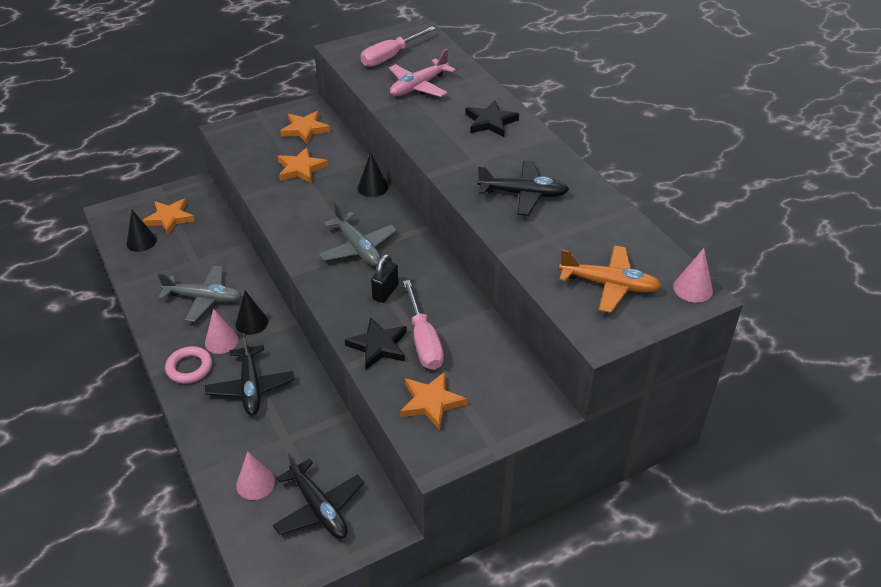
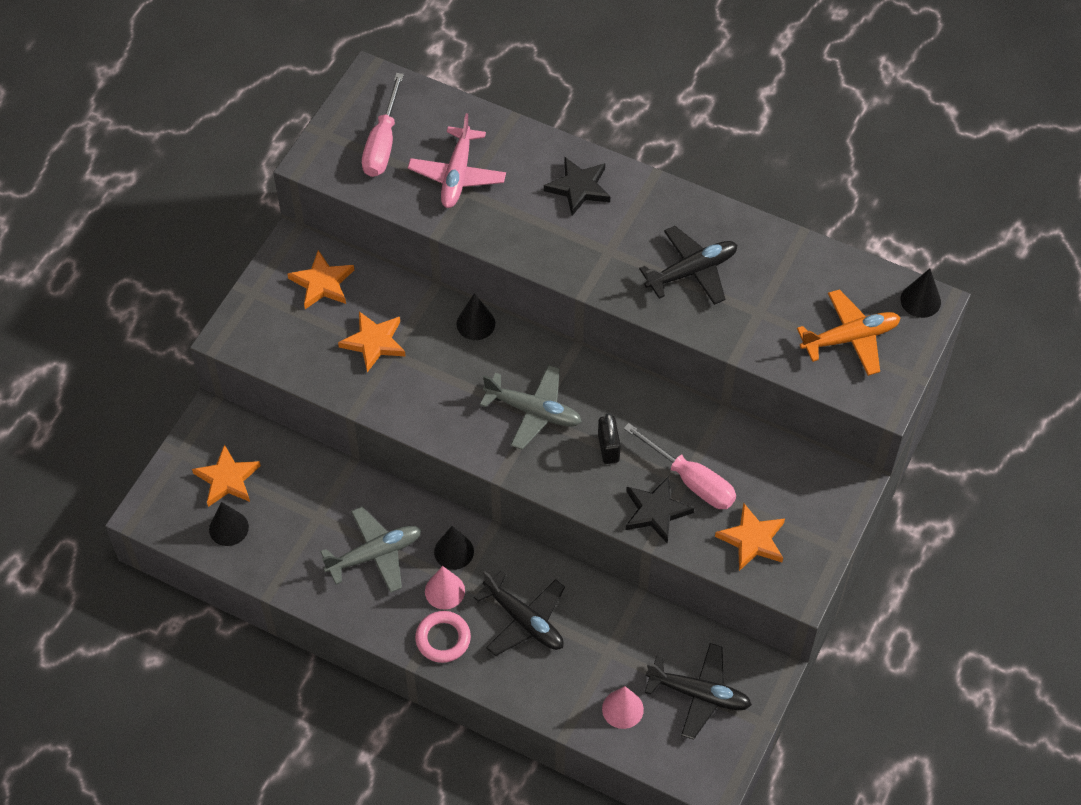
camera: 35 degrees left, 15 degrees up
pink cone [673,248,713,303] -> black cone [900,269,941,318]

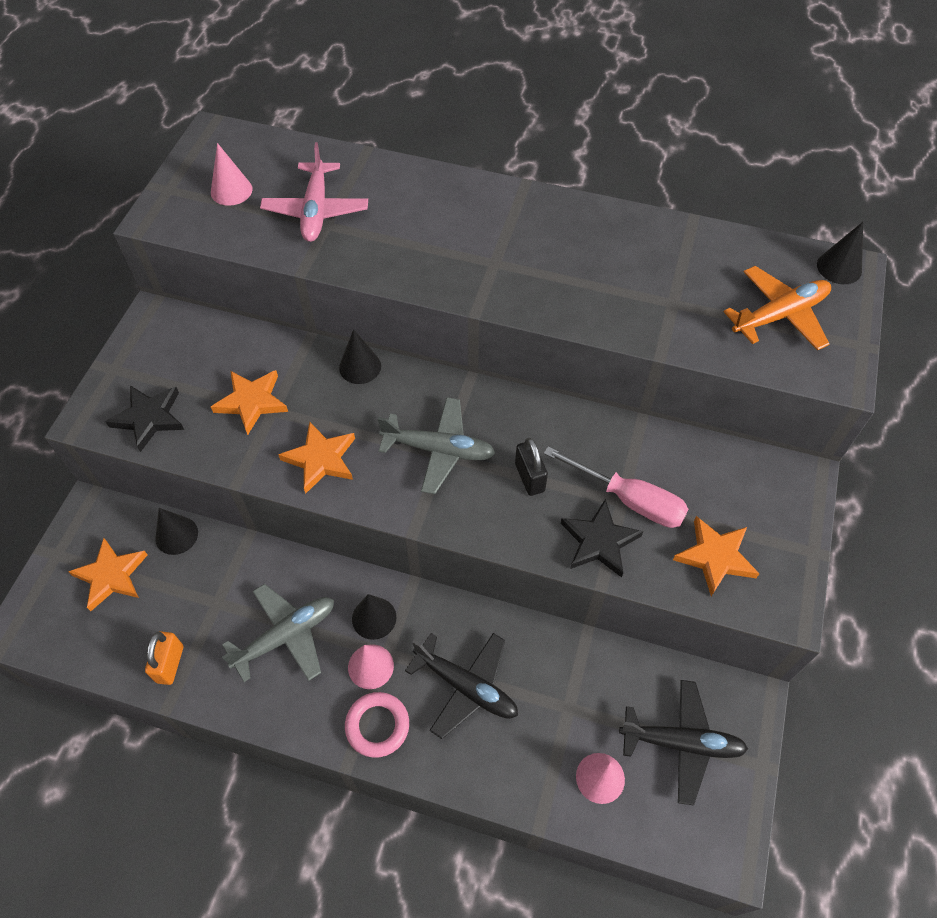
camera: 10 degrees left, 0 degrees up
black cone [209,502,249,546] -> black cone moved to [155,508,198,555]
orange star [288,250,354,309] -> orange star moved to [278,422,355,494]
pink screwdriver [362,73,404,177] -> pink cone [211,143,252,206]
black star [544,156,610,216] -> black star moved to [105,385,184,452]
black plane [639,226,737,305] -> none
none -> orange padlock [145,631,183,685]

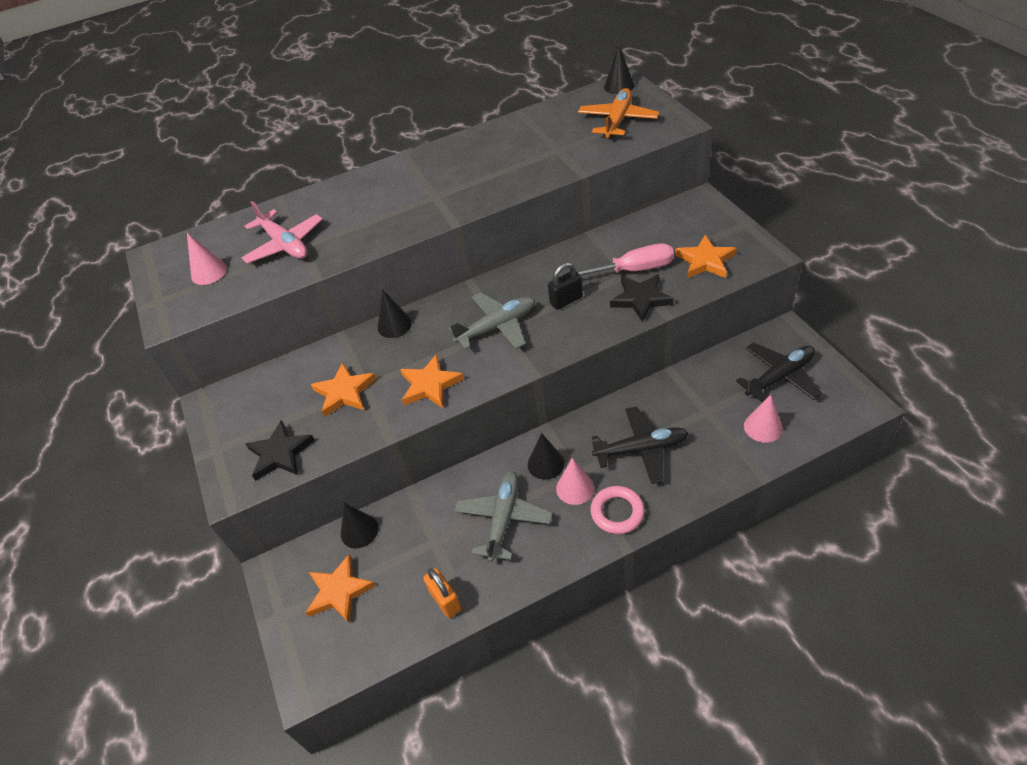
camera: 35 degrees left, 10 degrees down
black padlock [515,438,548,496] -> black padlock turned 60 degrees counterclockwise [548,262,583,310]

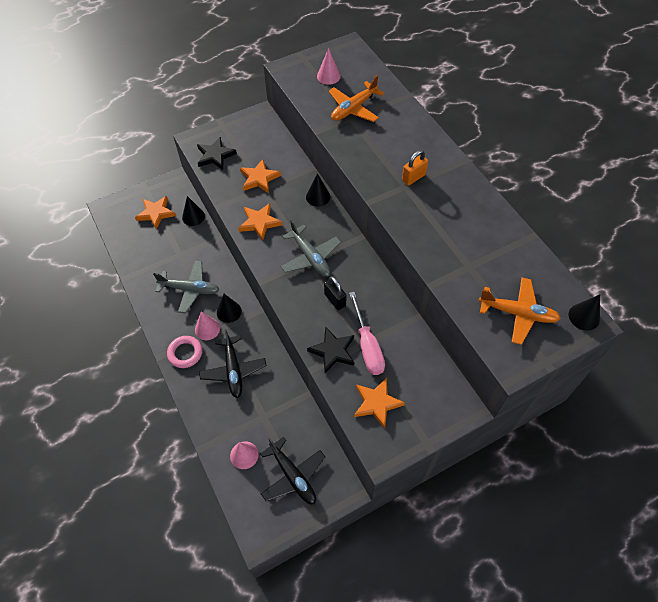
camera: 80 degrees right, 10 degrees up
pink plane [241,201,323,263] -> orange plane [329,75,384,122]
orange padlock [423,568,461,618] -> orange padlock moved to [402,150,428,186]

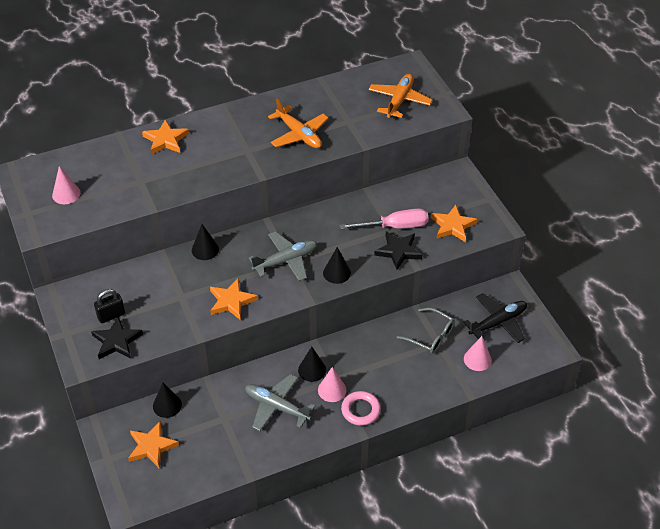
camera: 85 degrees left, 10 degrees down
grey plane [153,261,220,314] -> grey plane turned 75 degrees counterclockwise [245,374,315,431]
black plane [199,329,267,398] -> none
orange star [240,159,281,193] -> orange star moved to [142,119,189,155]
black padlock [324,276,347,310] -> black padlock moved to [94,289,125,323]
orange plane [329,75,384,122] -> orange plane moved to [268,99,328,148]
orange padlock [402,150,428,186] -> none
black cone [569,295,600,331] -> black cone moved to [323,247,351,284]
none -> grey glasses [397,307,455,354]

